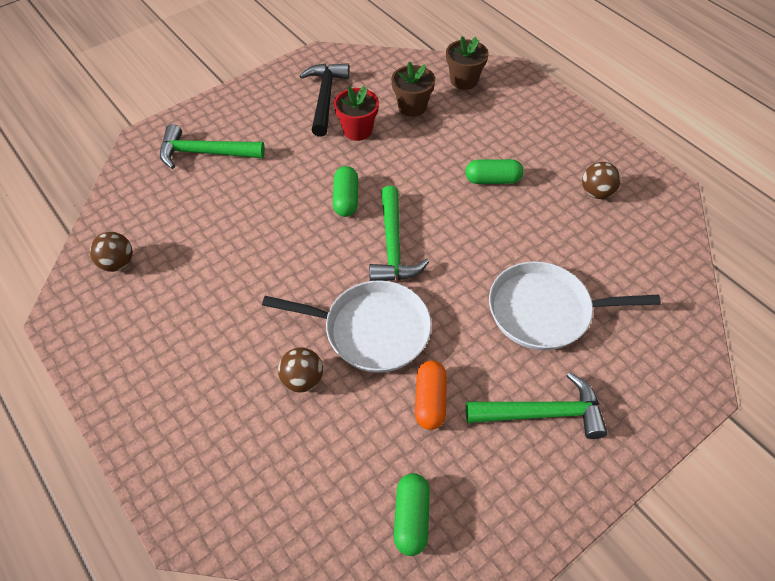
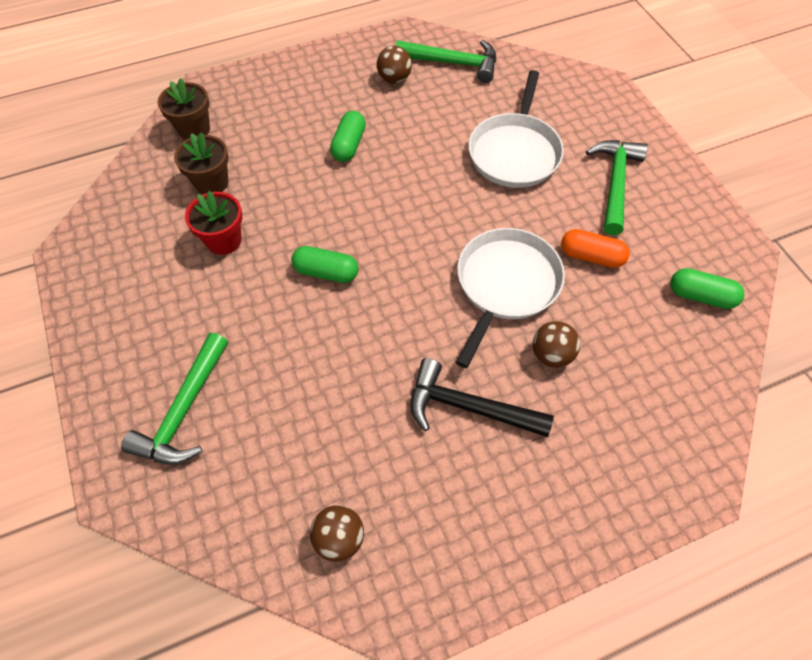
camera: 75 degrees left, 5 degrees up
black hammer [299,63,349,137] -> black hammer moved to [410,358,554,437]
green hammer [369,186,429,281] -> green hammer moved to [396,40,496,83]

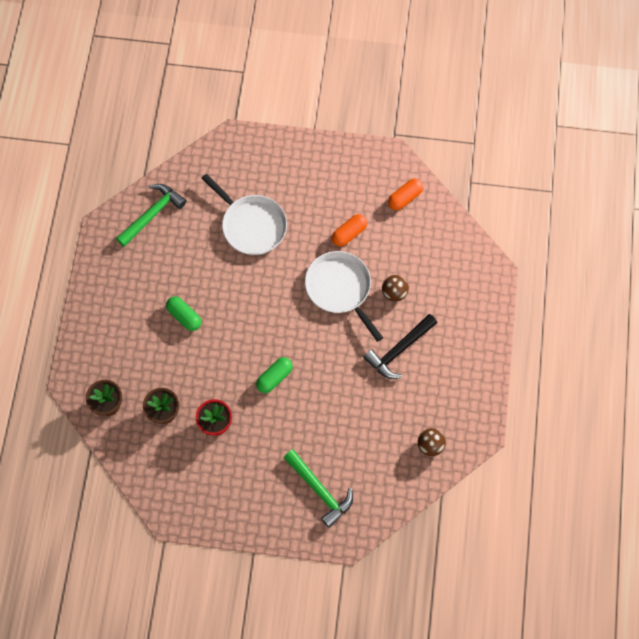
camera: 60 degrees left, 10 degrees up
brown ball [377,46,412,84] -> none
green hammer [586,140,648,235] -> none
green capsule [670,268,744,309] -> orange capsule [388,179,423,210]

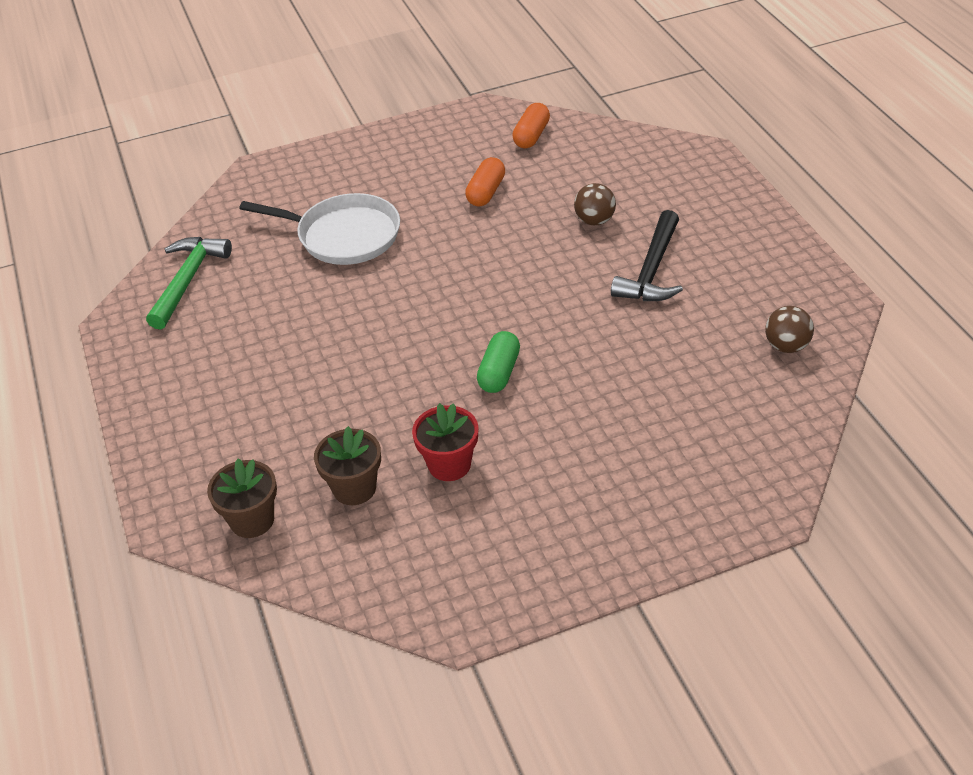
camera: 25 degrees left, 25 degrees down
green capsule [166,296,201,331] -> none
green hammer [284,449,353,528] -> none
white pan [305,251,383,342] -> none

